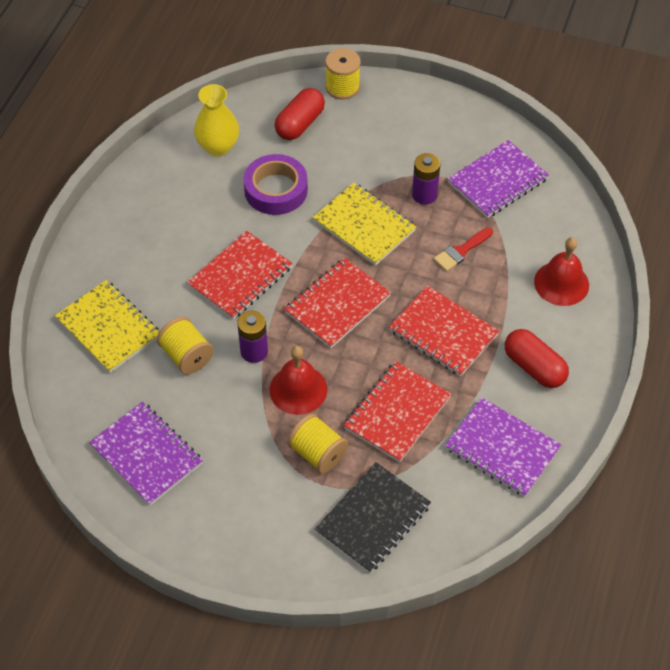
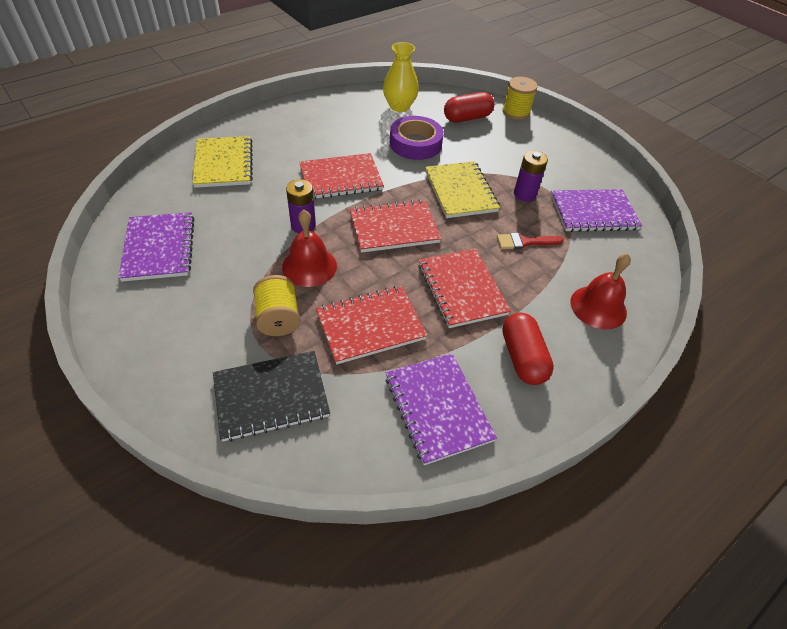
camera: 30 degrees right, 5 degrees down
yellow spool [157,316,214,374] -> none

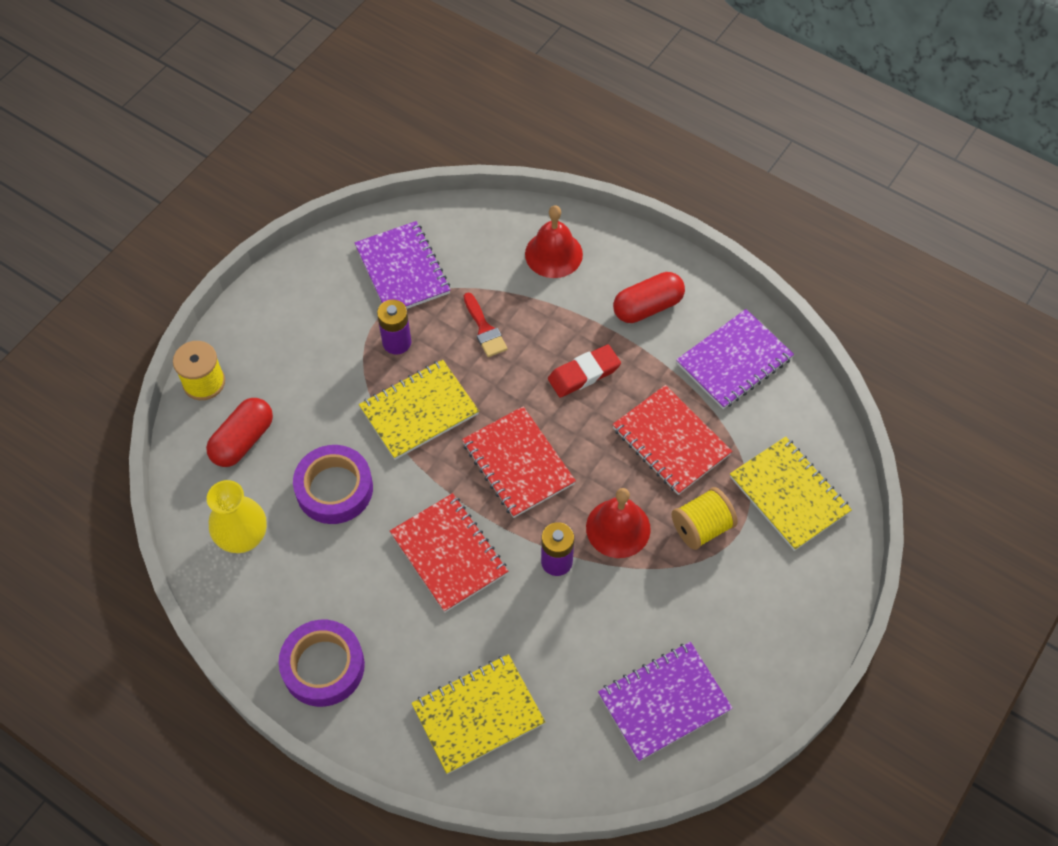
camera: 105 degrees left, 10 degrees up
black notebook [213,351,330,442] -> yellow notebook [730,436,852,551]
red notebook [418,249,511,328] -> red eraser [548,344,621,398]
red capsule [444,92,494,123] -> red capsule turned 75 degrees clockwise [206,398,273,467]
none -> purple tape [279,620,365,707]

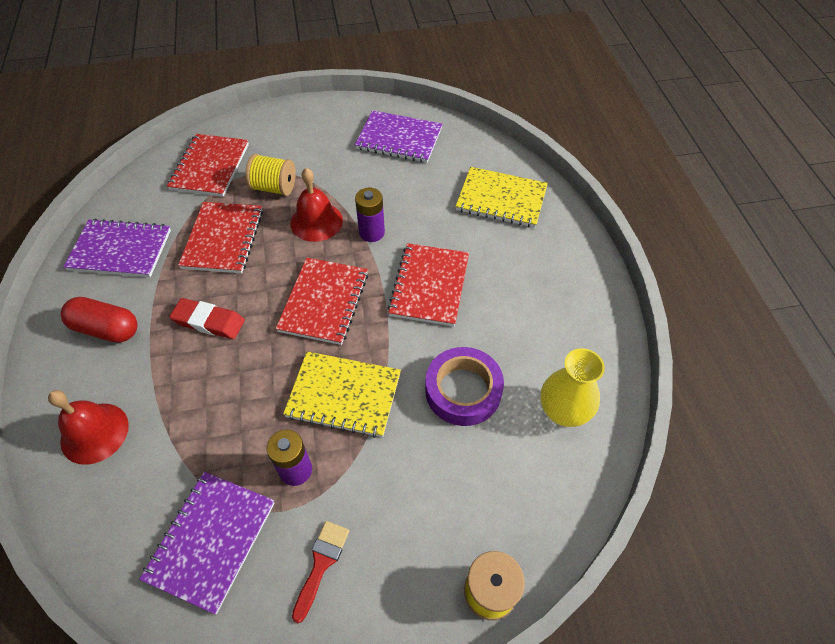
camera: 135 degrees left, 5 degrees down
red capsule [206,398,273,467] -> none
purple tape [279,620,365,707] -> none
red brush [464,293,508,357] -> red brush moved to [292,521,349,623]
yellow notebook [730,436,852,551] -> red notebook [167,134,249,197]

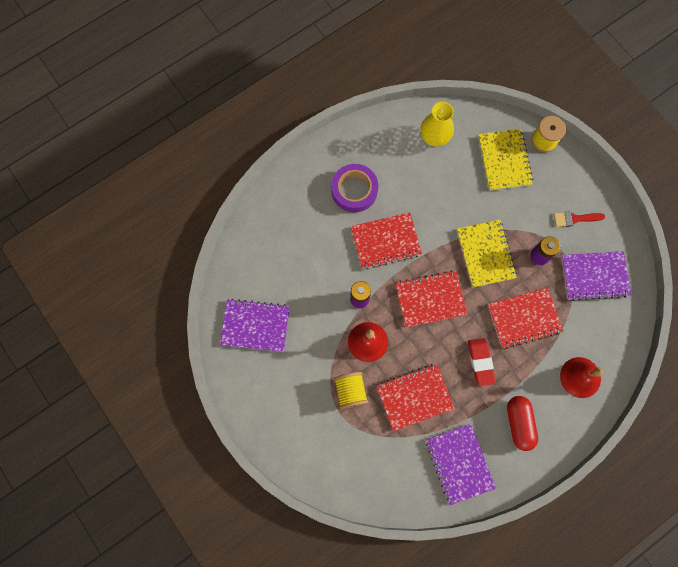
camera: 115 degrees left, 20 degrees up
red notebook [167,134,249,197] -> red notebook moved to [488,288,563,349]
purple notebook [355,110,442,163] -> purple notebook turned 75 degrees counterclockwise [220,299,290,352]
purple tape [425,347,504,426] -> purple tape moved to [331,164,378,213]
yellow notebook [455,167,548,228] -> yellow notebook moved to [478,129,533,191]

